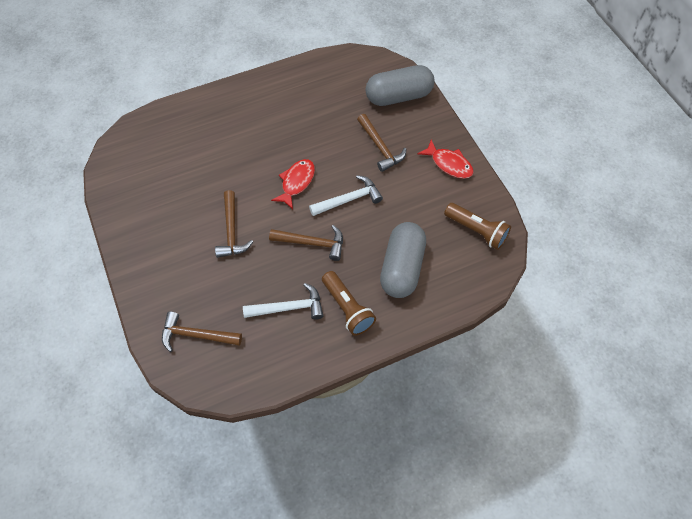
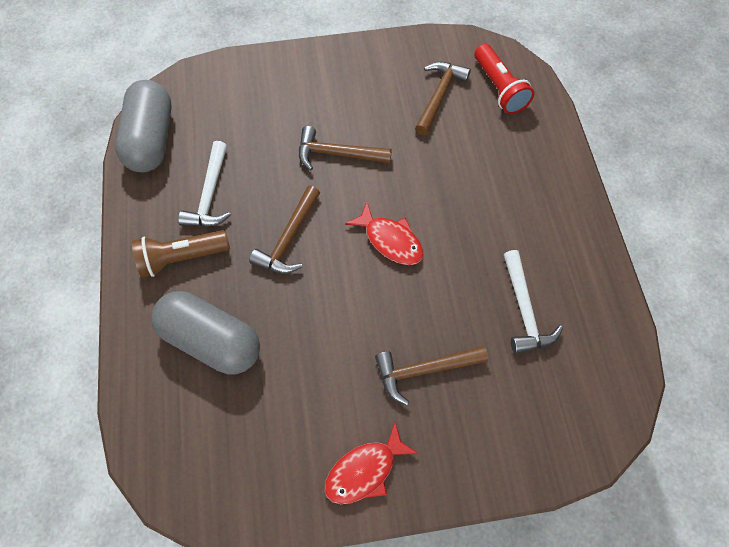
camera: 105 degrees right, 5 degrees up
brown hammer [162,311,242,352] -> brown hammer moved to [415,62,471,135]
white hammer [309,175,383,216] -> white hammer moved to [504,250,563,354]
grey capsule [366,65,435,106] -> grey capsule moved to [115,80,172,173]
brown flashlight [444,203,511,250] -> none
none -> red flashlight [475,44,535,114]

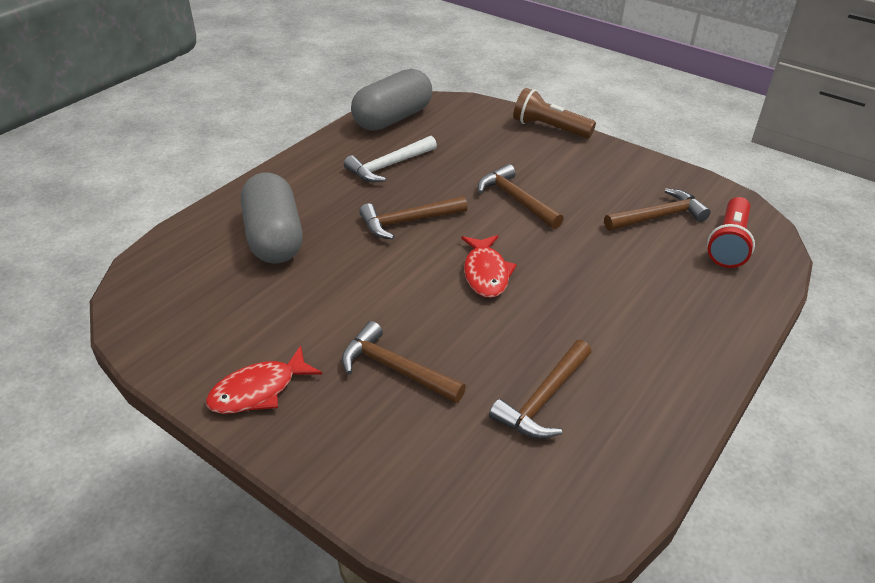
camera: 45 degrees right, 25 degrees down
brown flashlight [132,230,230,278] -> brown flashlight moved to [513,88,596,138]
red fish [324,422,419,504] -> red fish turned 45 degrees counterclockwise [206,346,322,414]
white hammer [504,250,563,354] -> brown hammer [489,340,592,439]

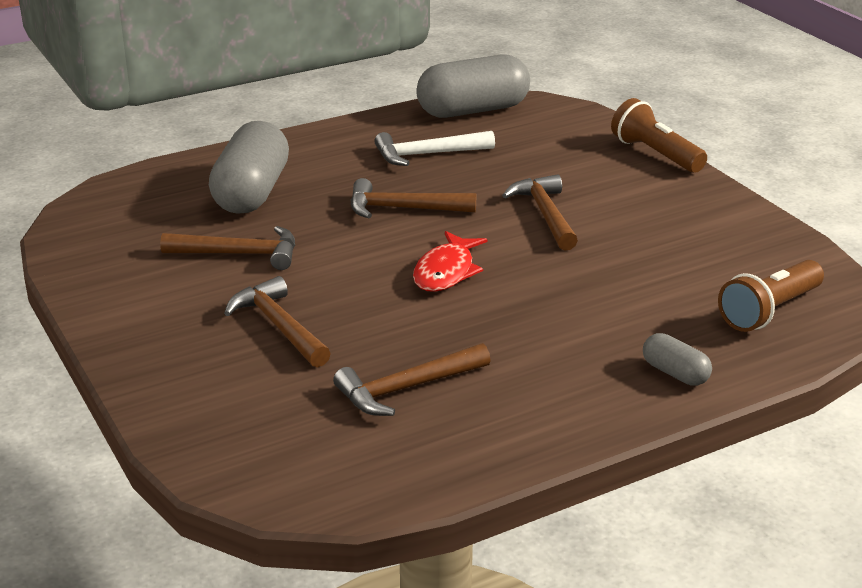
camera: 25 degrees right, 10 degrees down
red fish [206,346,322,414] -> none
brown hammer [604,188,711,231] -> brown hammer moved to [160,226,295,270]
red flashlight [707,197,755,268] -> brown flashlight [718,260,824,332]
none -> grey capsule [643,333,712,386]

